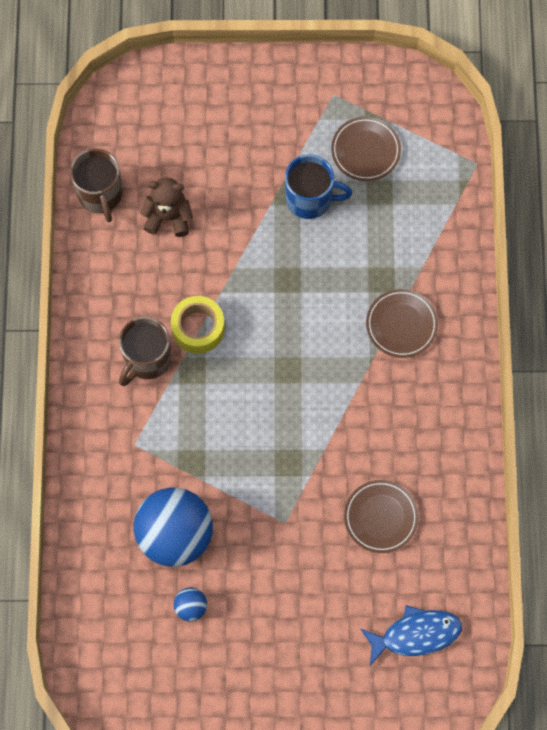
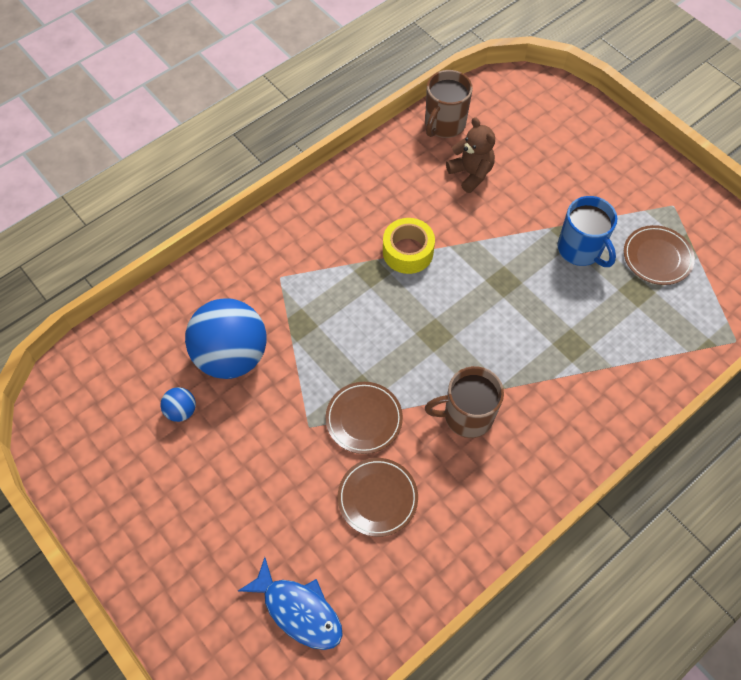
camera: 50 degrees right, 10 degrees down
brown mug [119,317,171,386] -> brown mug moved to [425,366,504,438]
brown plate [366,289,438,358] -> brown plate moved to [326,382,403,454]

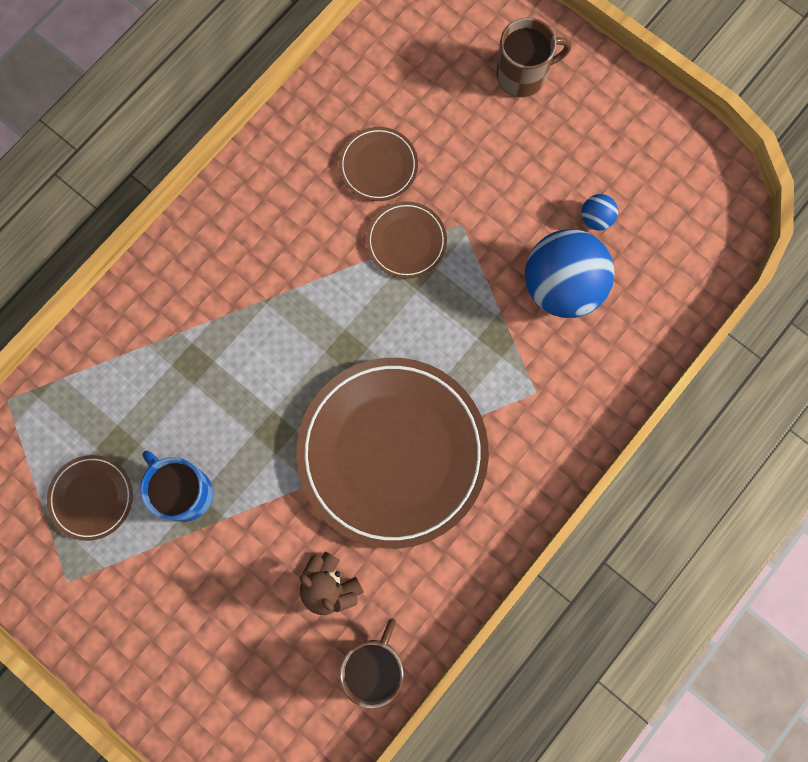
camera: 170 degrees right, 15 degrees up
blue fish [238,557,343,650] -> none
yellow tape [383,218,435,274] -> brown plate [296,358,489,549]
brown mug [425,366,504,438] -> brown mug moved to [496,18,571,98]

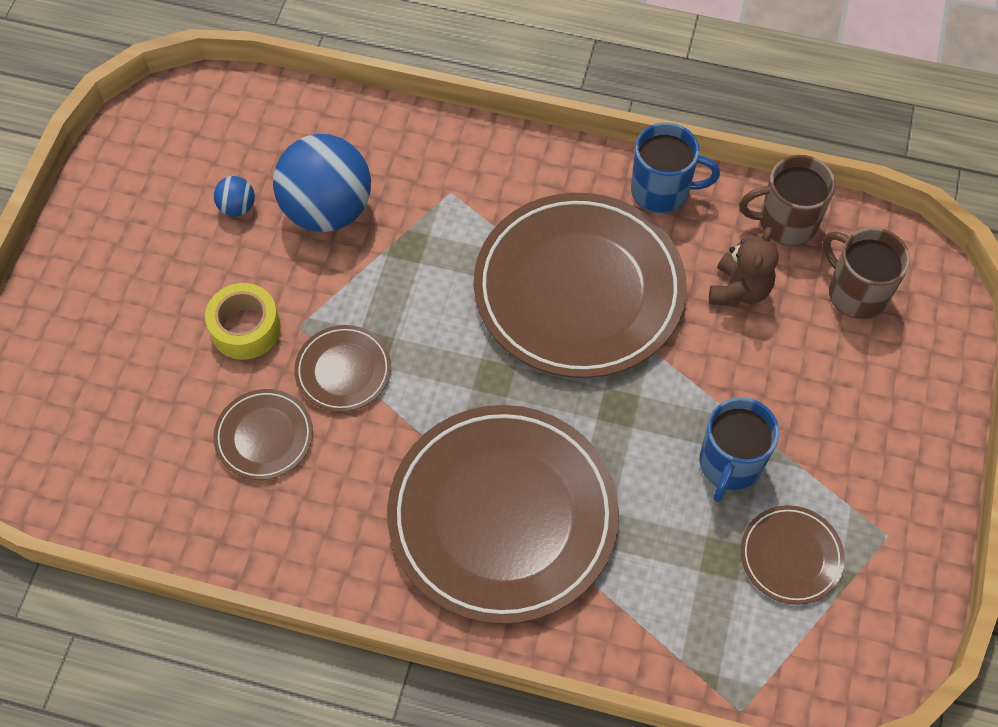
camera: 115 degrees left, 15 degrees down
brown mug [496,18,571,98] -> brown mug moved to [822,228,910,319]
none -> yellow tape [205,283,281,360]
none -> brown plate [387,405,619,624]
none -> blue mug [631,122,720,213]

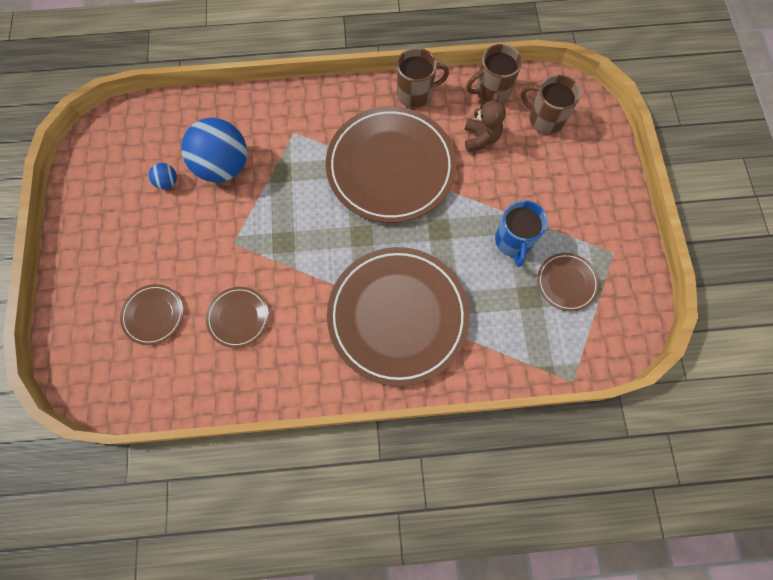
camera: 20 degrees left, 10 degrees up
yellow tape [205,283,281,360] -> none
brown plate [294,325,391,412] -> brown plate moved to [120,284,184,345]
blue mug [631,122,720,213] -> brown mug [397,48,449,108]

